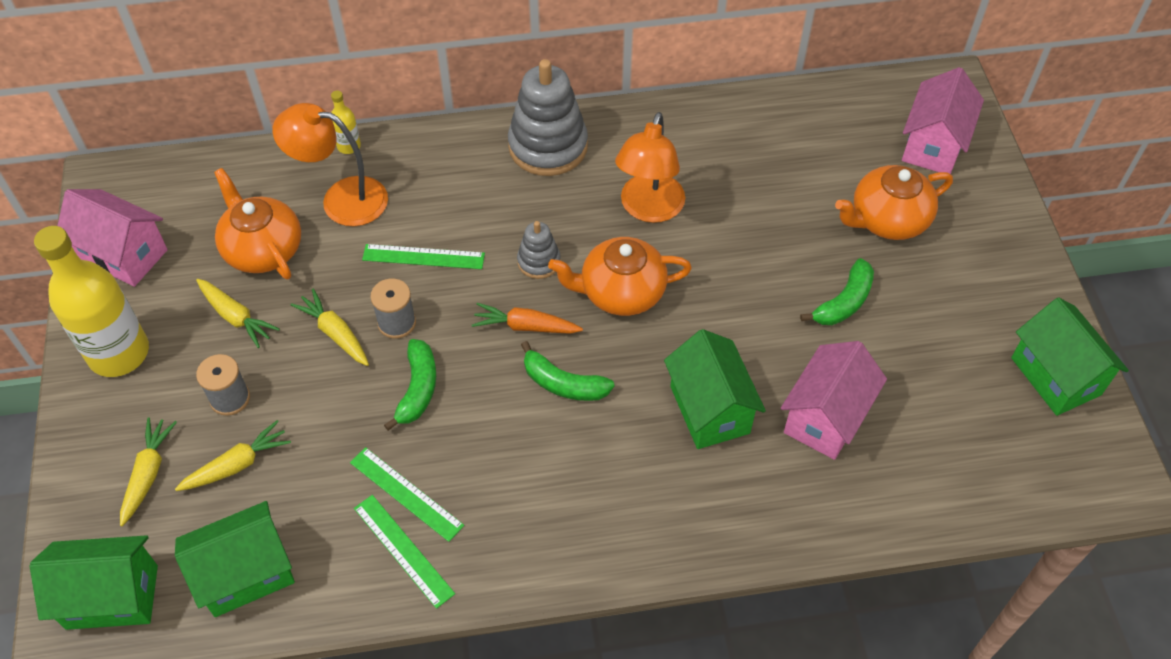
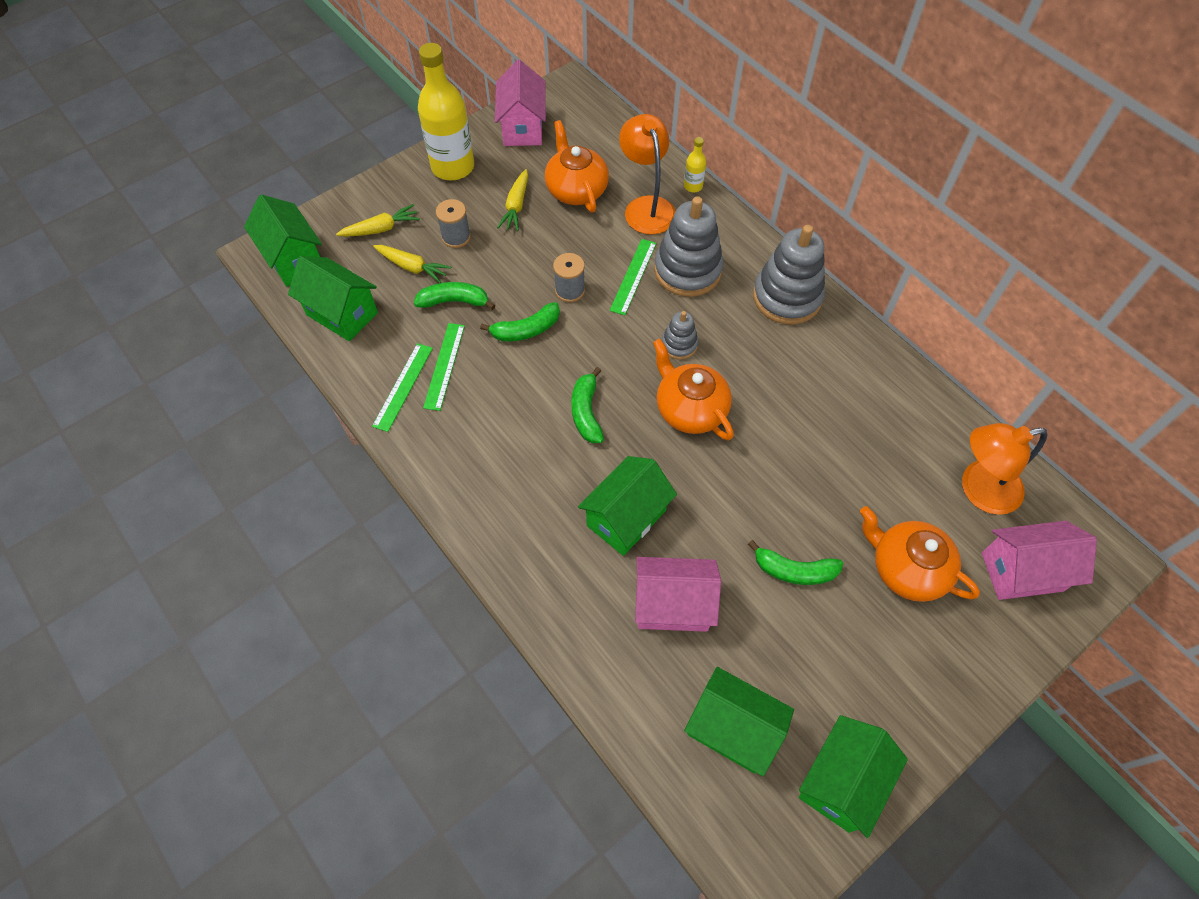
camera: 60 degrees right, 5 degrees up
orange teapot [214,168,301,279] -> orange teapot turned 45 degrees counterclockwise [545,120,609,213]
yellow carrot [290,289,369,366] -> none
green ruler [362,244,485,269] -> green ruler turned 45 degrees clockwise [610,239,657,315]
orange carrot [472,303,583,334] -> none
orange lamp [615,112,685,223] -> orange lamp moved to [962,423,1047,515]
none -> green banana [414,282,496,310]
none -> grey stacking toy [654,196,724,297]
none -> green house [684,667,794,776]

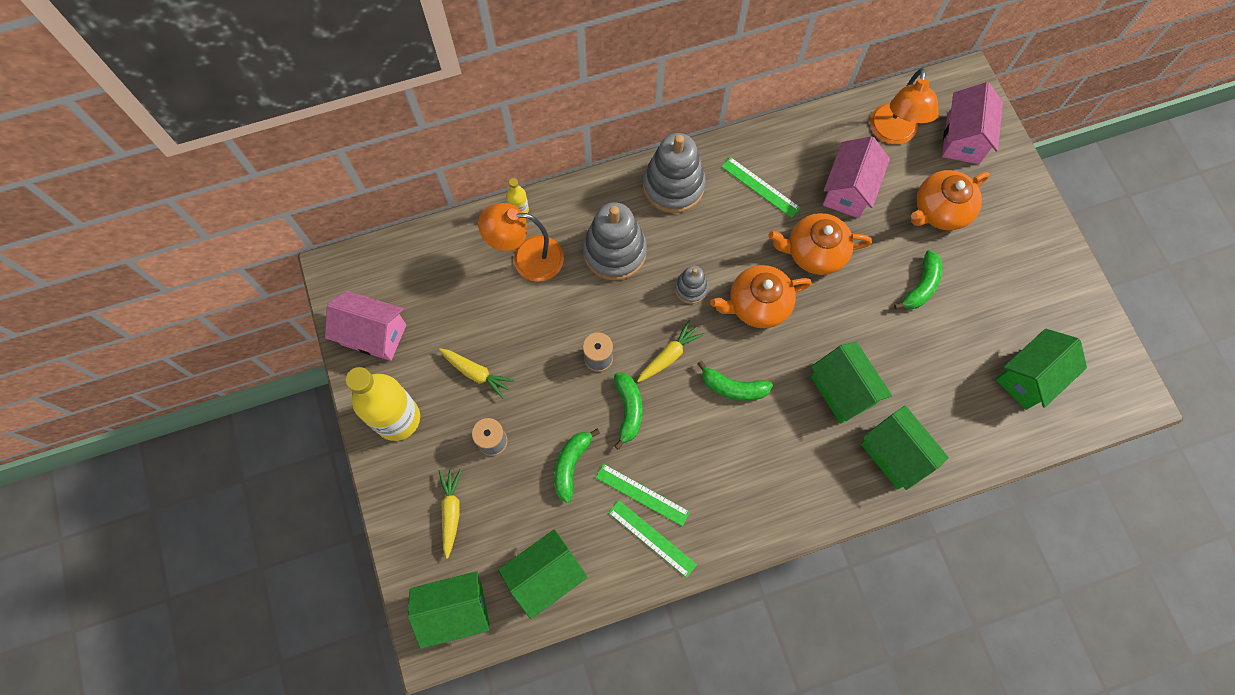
camera: 70 degrees left, 10 degrees up
yellow carrot [373,245,451,283] -> yellow carrot moved to [637,320,704,382]
orange teapot [545,120,609,213] -> orange teapot moved to [768,213,872,275]
green ruler [610,239,657,315] -> green ruler moved to [721,157,801,218]
pink house [635,557,721,632] -> pink house moved to [823,136,890,218]
green house [799,715,908,838] -> green house moved to [861,406,949,490]

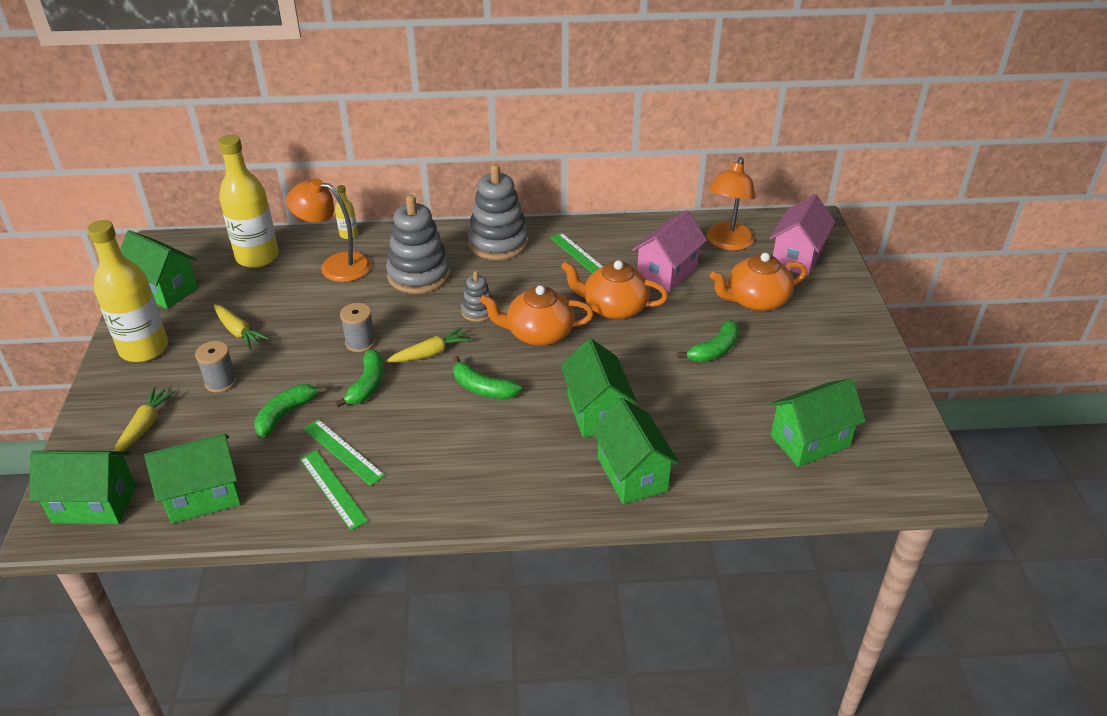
camera: 15 degrees right, 30 degrees down
pink house [325,291,406,361] -> green house [120,230,198,309]
none -> yellow bottle [218,135,279,268]

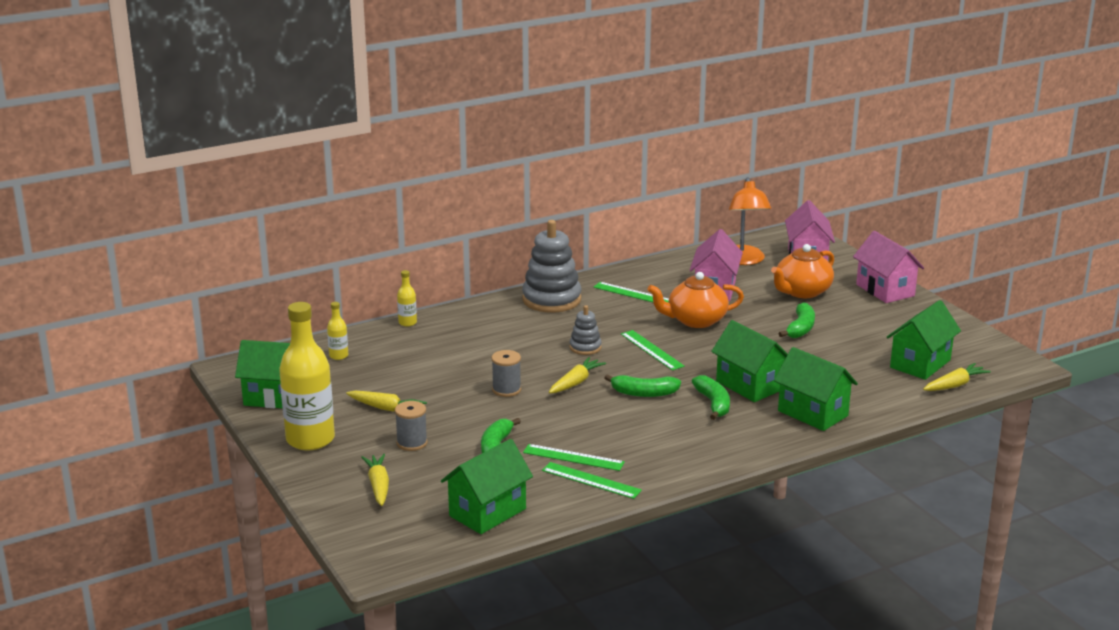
camera: 25 degrees left, 15 degrees down
green house [29,451,136,524] -> none
yellow bottle [218,135,279,268] -> yellow bottle [327,302,348,360], size x0.43
orange lamp [286,178,371,282] -> none
green banana [335,349,384,408] -> green banana moved to [692,375,730,420]
grey stacking toy [386,195,451,294] -> none
orange teapot [480,285,594,346] -> green ruler [621,330,685,370]
none -> pink house [853,231,924,303]
none -> yellow carrot [923,363,991,391]

